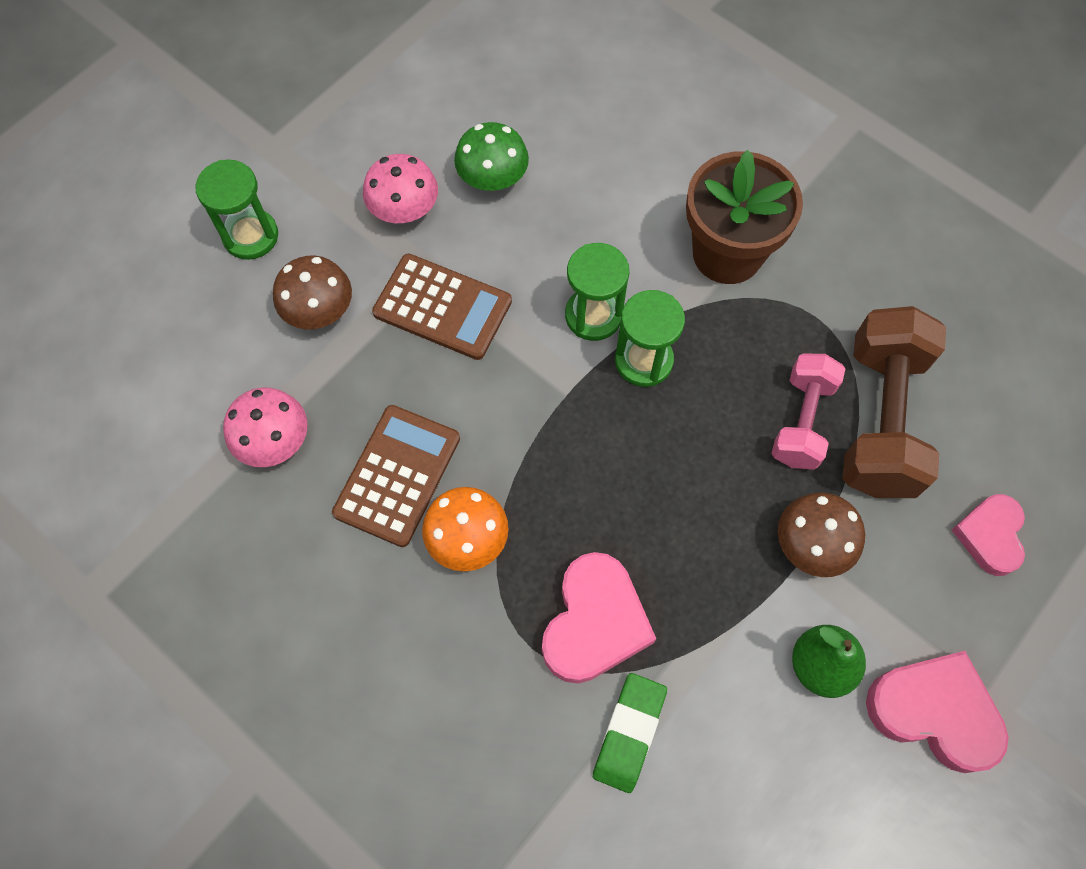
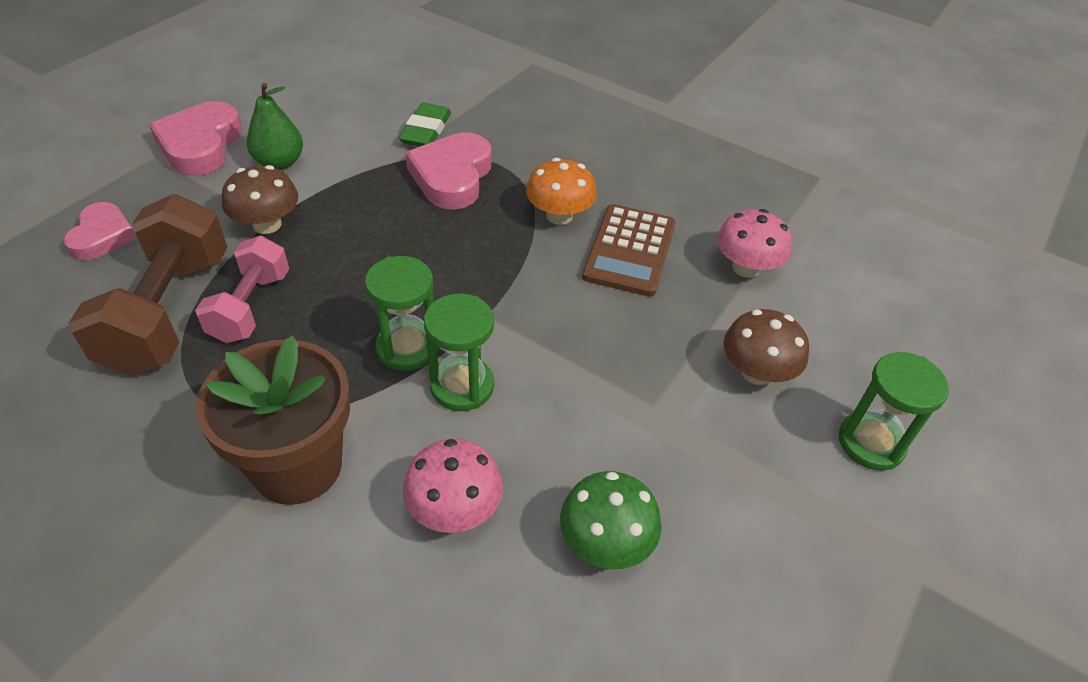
camera: 170 degrees right, 20 degrees down
pink mushroom [363,154,438,223] -> pink mushroom moved to [403,439,503,533]
brown calculator [372,254,512,360] -> none
pink heart [866,651,1009,773] -> pink heart turned 75 degrees clockwise [149,101,243,176]

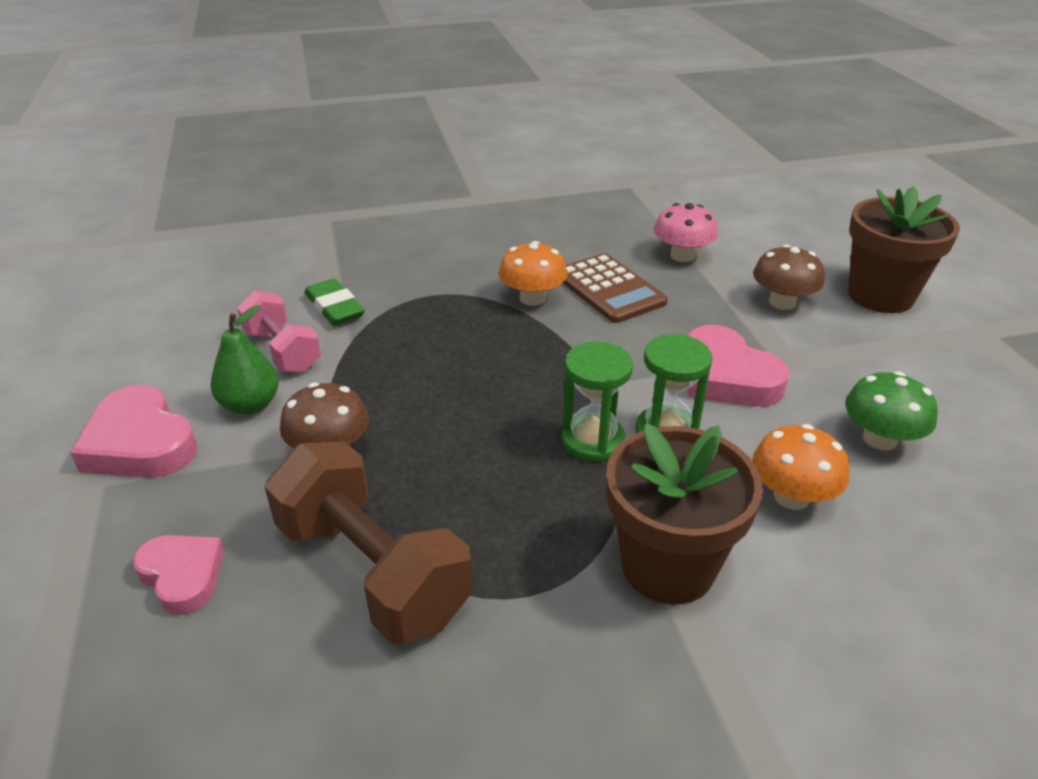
camera: 45 degrees left, 10 degrees down
pink dumbbell [195,236,289,343] -> pink dumbbell moved to [237,291,321,373]
pink mushroom [403,439,503,533] -> orange mushroom [752,424,849,510]
pink heart [405,132,491,210] -> pink heart moved to [687,325,790,407]
green hourglass [839,352,949,470] -> brown flower pot [848,186,960,313]

